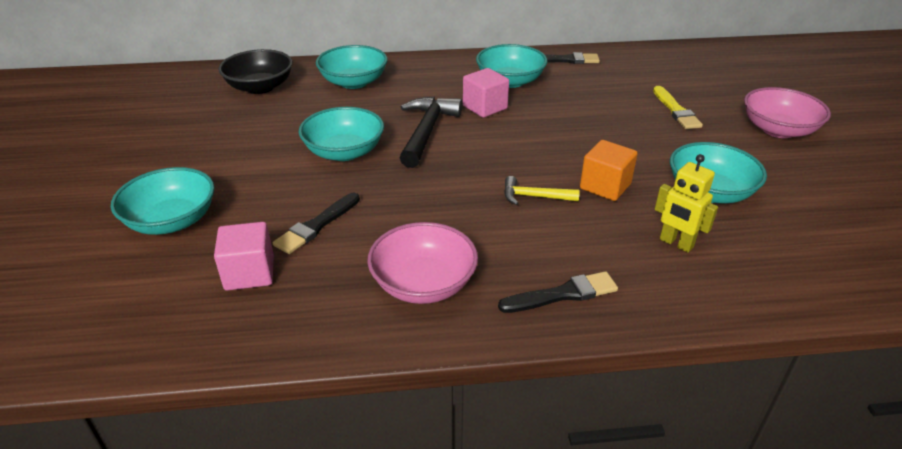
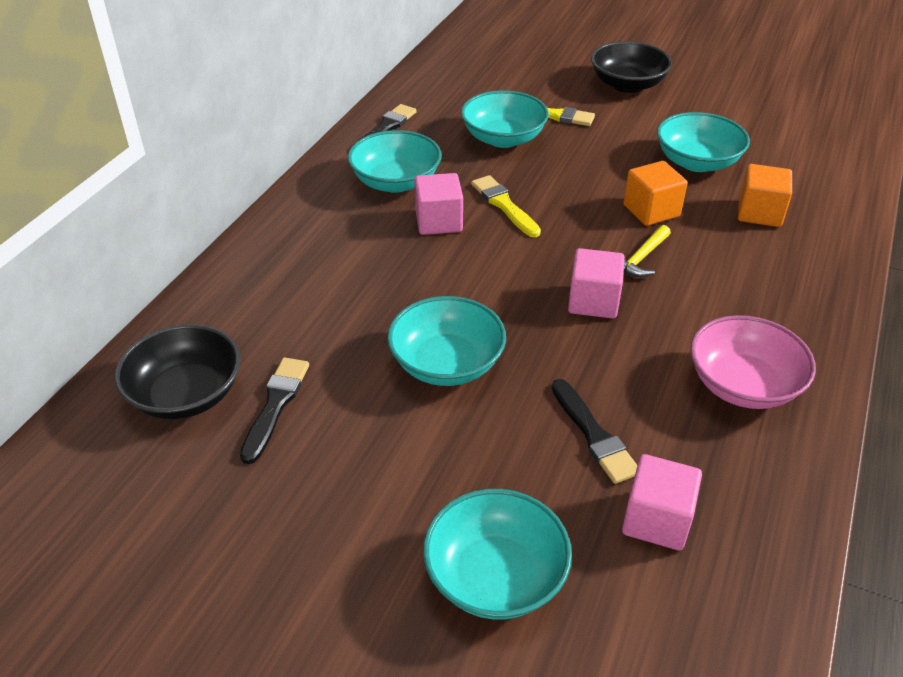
camera: 60 degrees left, 5 degrees up
turquoise bowl [316,45,388,89] -> turquoise bowl moved to [461,90,549,148]
black hammer [400,97,462,168] -> none
black brush [498,271,618,313] -> black brush moved to [240,357,309,464]
yellow robot [655,154,718,253] -> orange cube [738,164,792,227]
pink bowl [744,87,831,138] -> black bowl [591,41,672,93]
none -> yellow brush [471,175,541,237]
none -> pink cube [568,248,625,319]

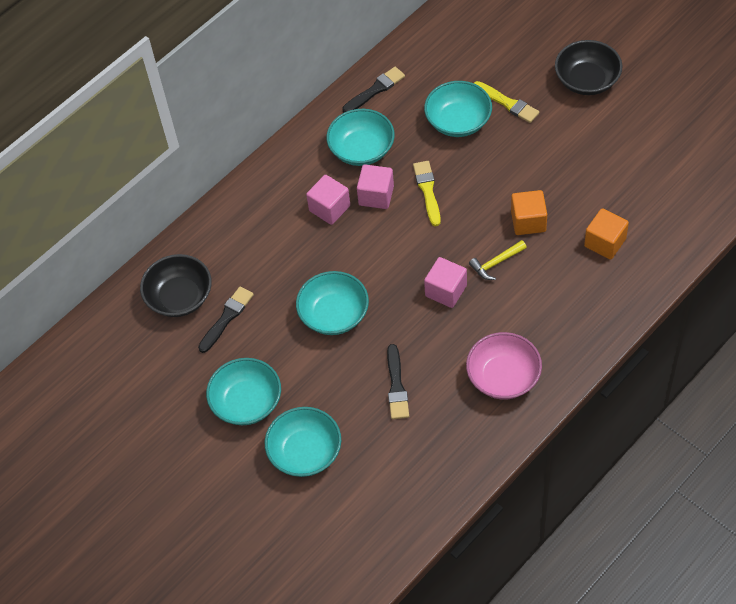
camera: 25 degrees right, 15 degrees up
pink cube [622,454,702,550] -> pink cube moved to [306,175,350,225]
turquoise bowl [657,112,750,172] -> turquoise bowl moved to [206,358,281,425]

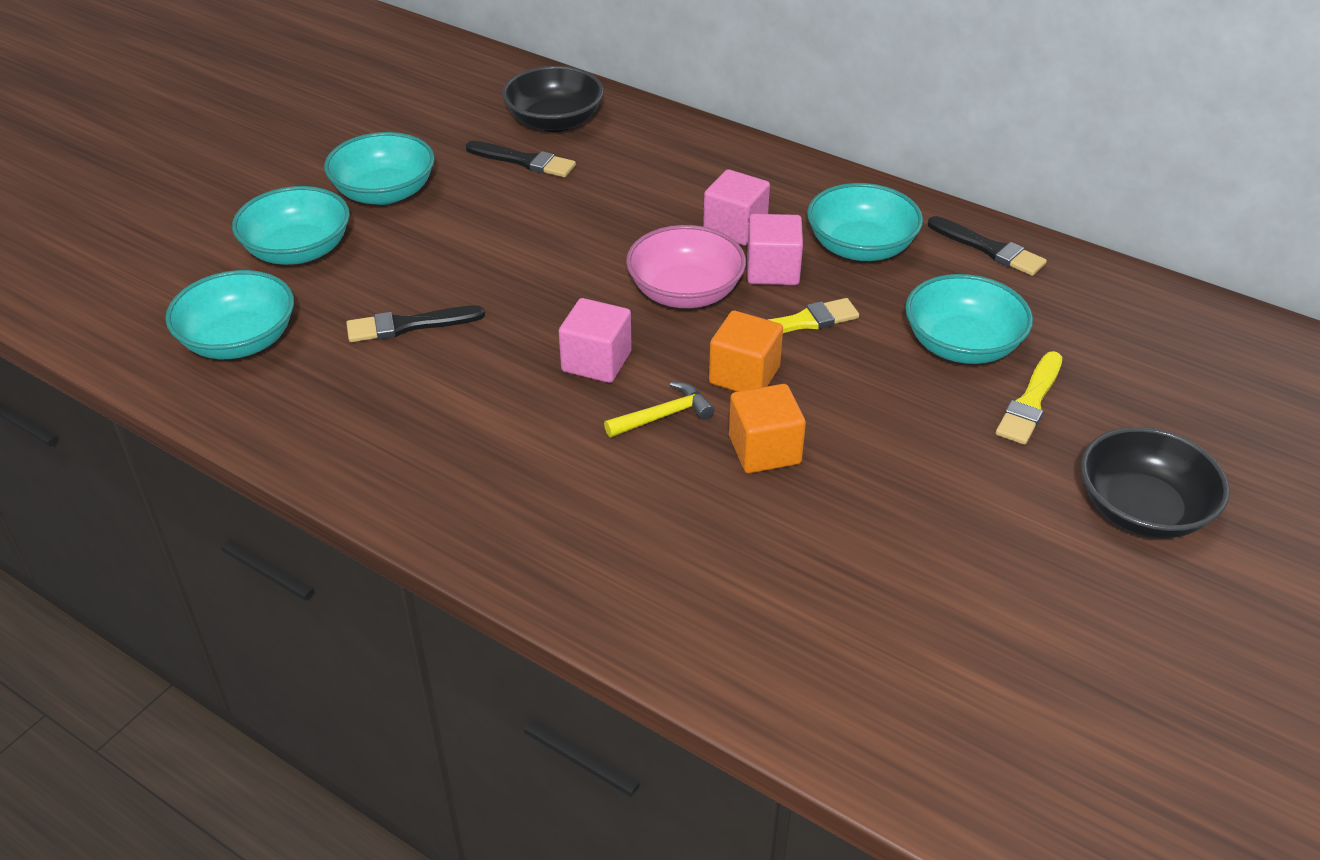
camera: 75 degrees right, 15 degrees down
turquoise bowl [296,271,369,335] -> turquoise bowl moved to [165,270,294,359]
pink bowl [466,332,542,400] -> pink bowl moved to [626,225,746,308]
yellow hammer [469,240,527,280] -> yellow hammer turned 105 degrees clockwise [604,382,714,437]
orange cube [584,208,629,260] -> orange cube moved to [709,311,783,392]

